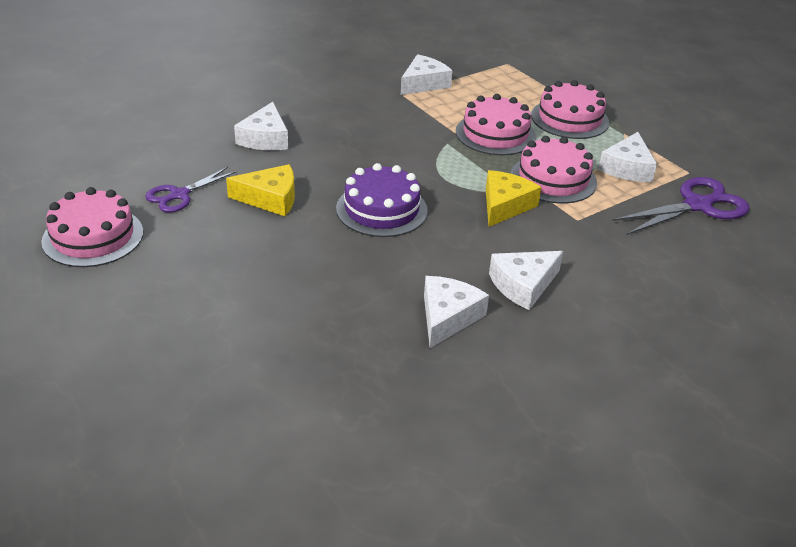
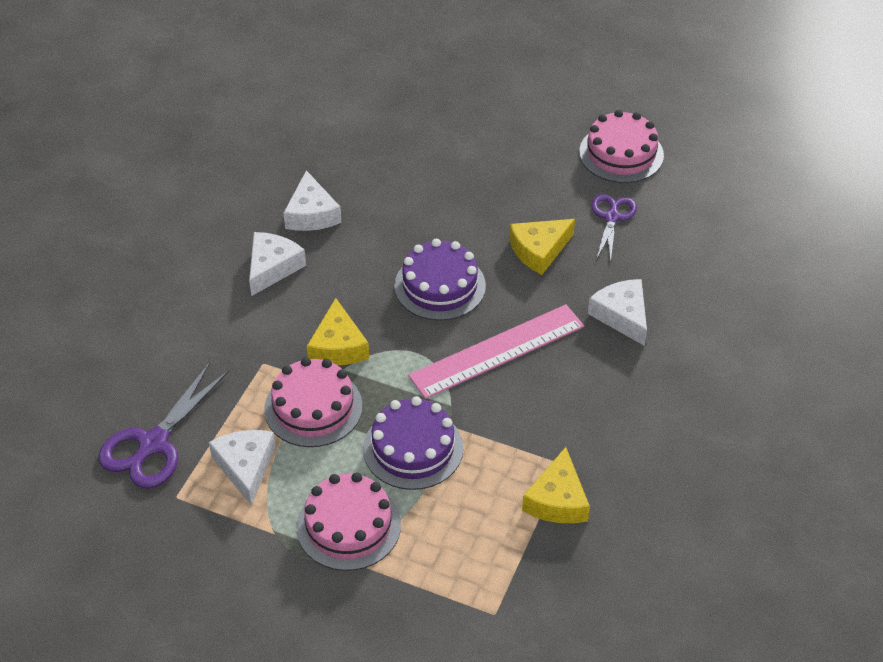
camera: 150 degrees right, 10 degrees up
white cheese [401,54,452,95] -> yellow cheese [522,447,590,523]
pink cake [456,94,536,155] -> purple cake [363,396,463,490]
none -> pink ruler [408,304,584,399]

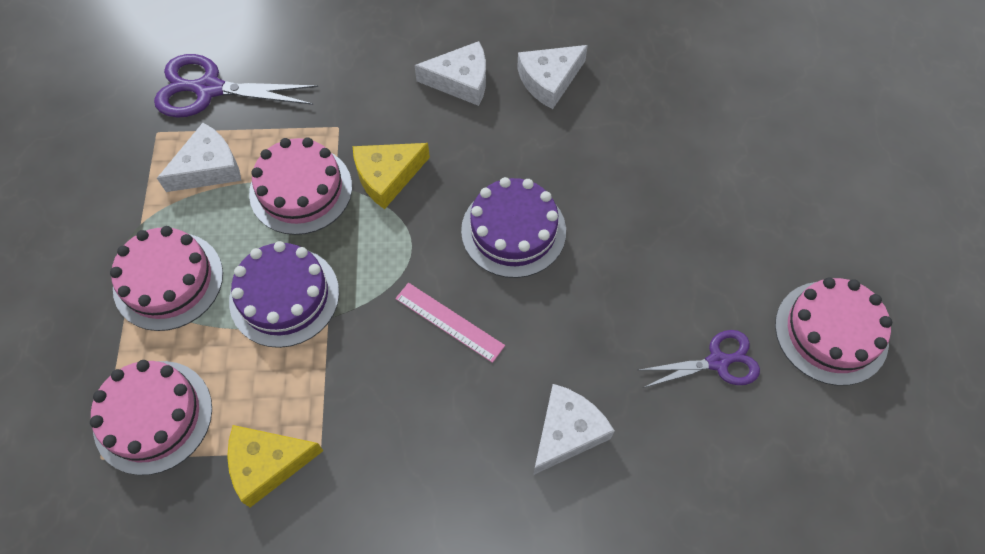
camera: 65 degrees right, 15 degrees up
pink ruler [408,304,584,399] -> pink ruler [395,283,505,363], size x0.55
yellow cheese [509,219,575,275] -> none
none -> pink cake [90,360,212,475]

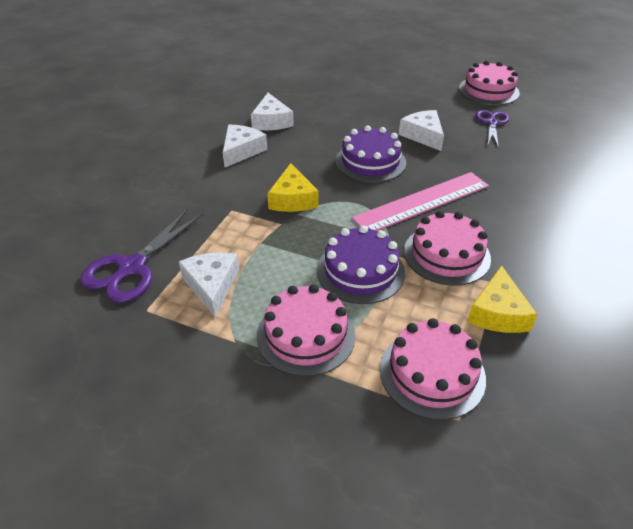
camera: 65 degrees left, 20 degrees down
pink cake [249,137,352,235] -> pink cake moved to [404,211,491,286]
pink ruler [395,283,505,363] -> pink ruler [352,172,489,231], size x1.80
white cheese [533,384,615,475] -> white cheese moved to [399,110,444,151]

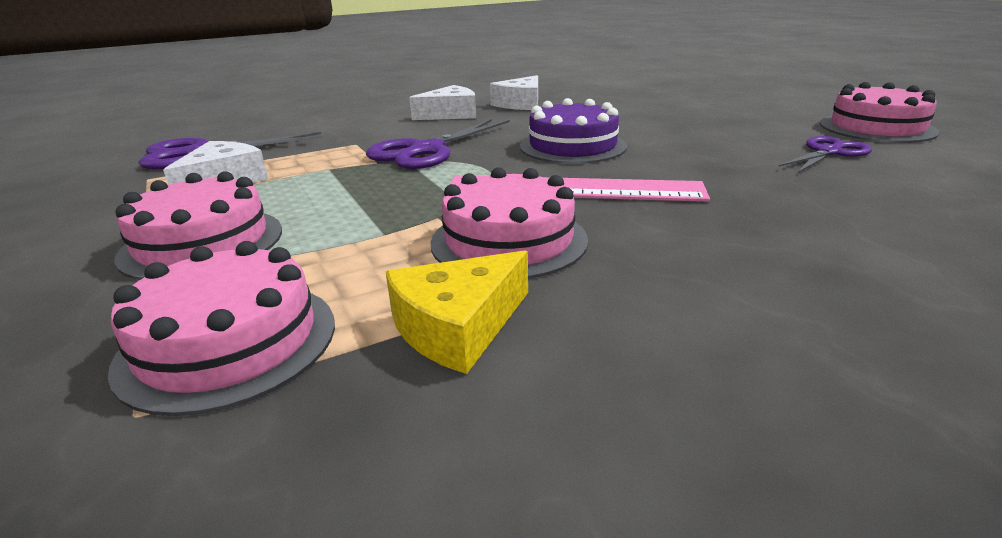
camera: 40 degrees right, 15 degrees down
yellow cheese [267,163,319,212] -> purple scissors [366,119,510,169]
purple cake [317,225,405,304] -> none
white cheese [399,110,444,151] -> none

